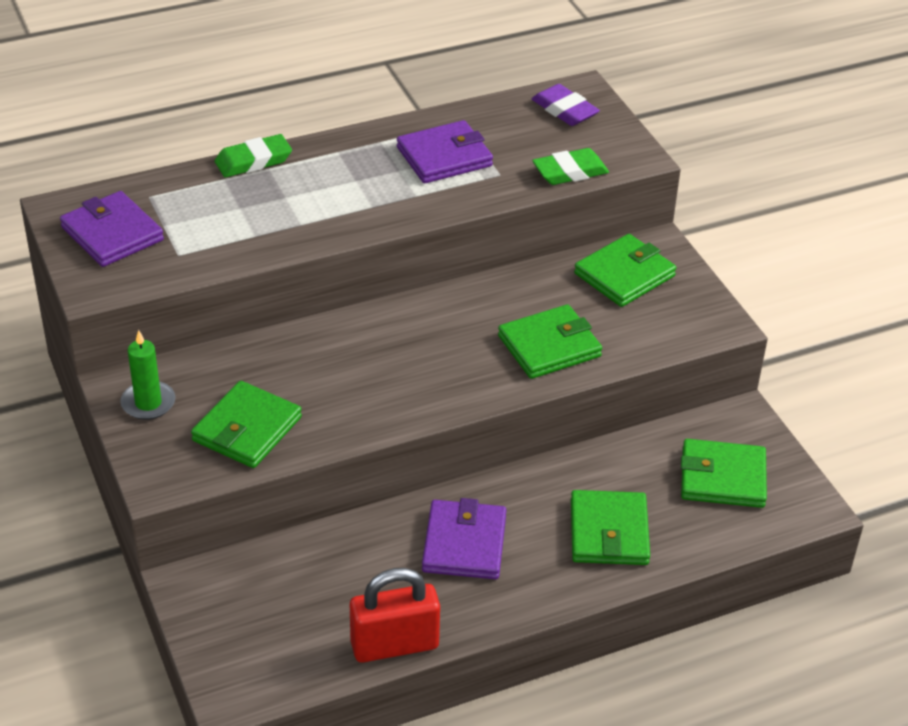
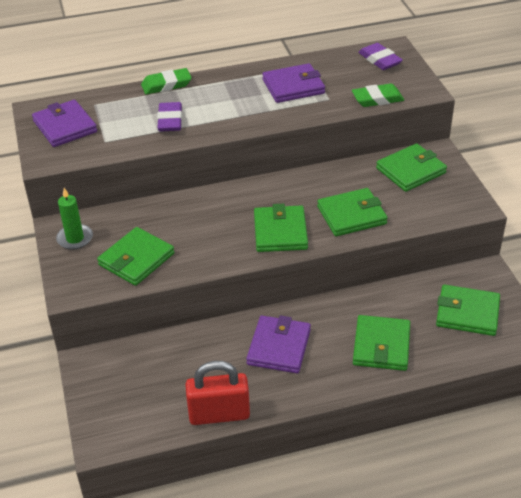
camera: 10 degrees right, 0 degrees up
none -> purple eraser [157,102,182,131]
none -> green wallet [254,204,308,252]

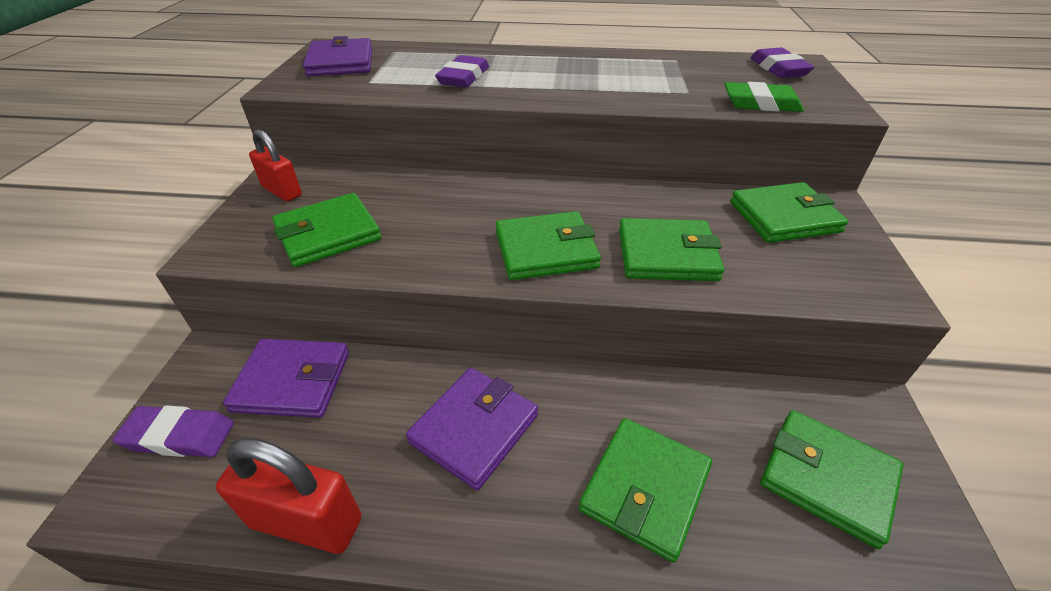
camera: 20 degrees right, 0 degrees up
green candle [56,188,93,250] -> red padlock [249,129,302,202]
green eraser [141,68,192,95] -> none
green wallet [254,204,308,252] -> green wallet turned 60 degrees clockwise [496,211,601,280]
purple wallet [262,63,325,103] -> purple wallet moved to [223,339,349,418]
none -> purple eraser [112,405,234,457]

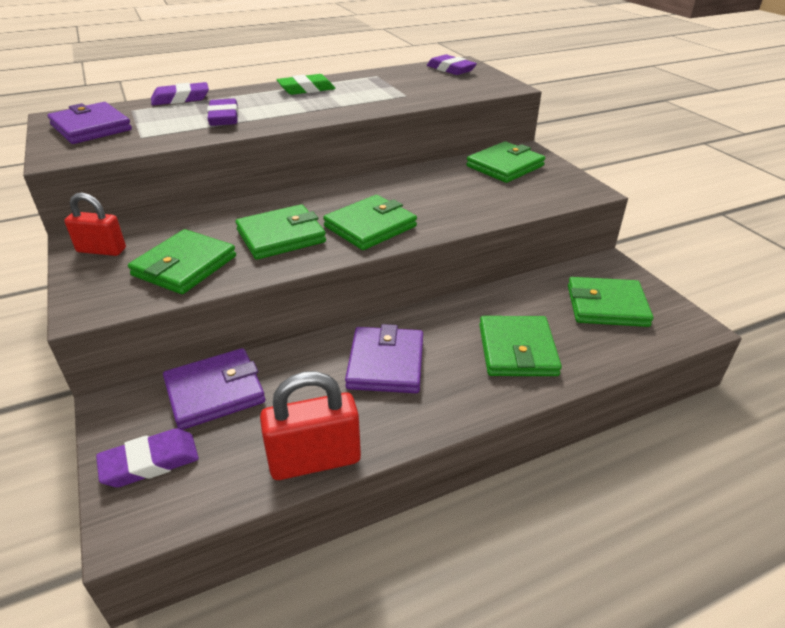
camera: 30 degrees left, 5 degrees down
green wallet [619,218,724,281] -> green wallet moved to [236,204,326,260]
green eraser [725,82,804,112] -> green eraser moved to [277,74,335,95]
none -> purple eraser [151,82,209,105]

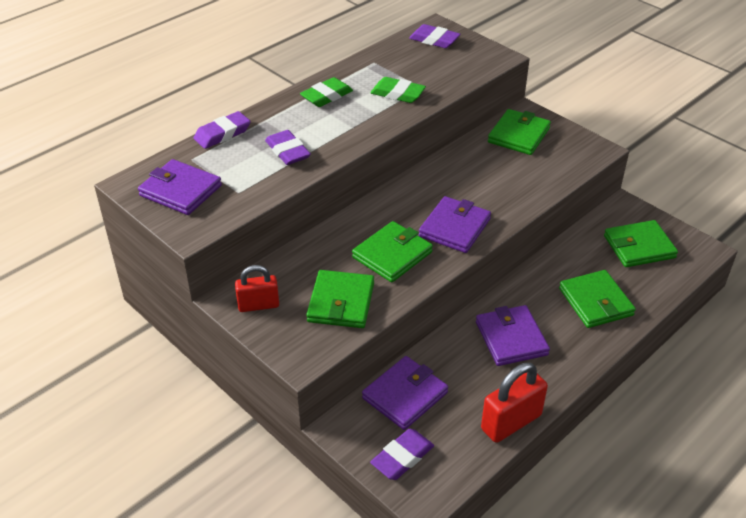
camera: 20 degrees left, 5 degrees up
green wallet [323,195,417,250] -> purple wallet [419,196,491,253]
none -> green eraser [370,77,426,103]

